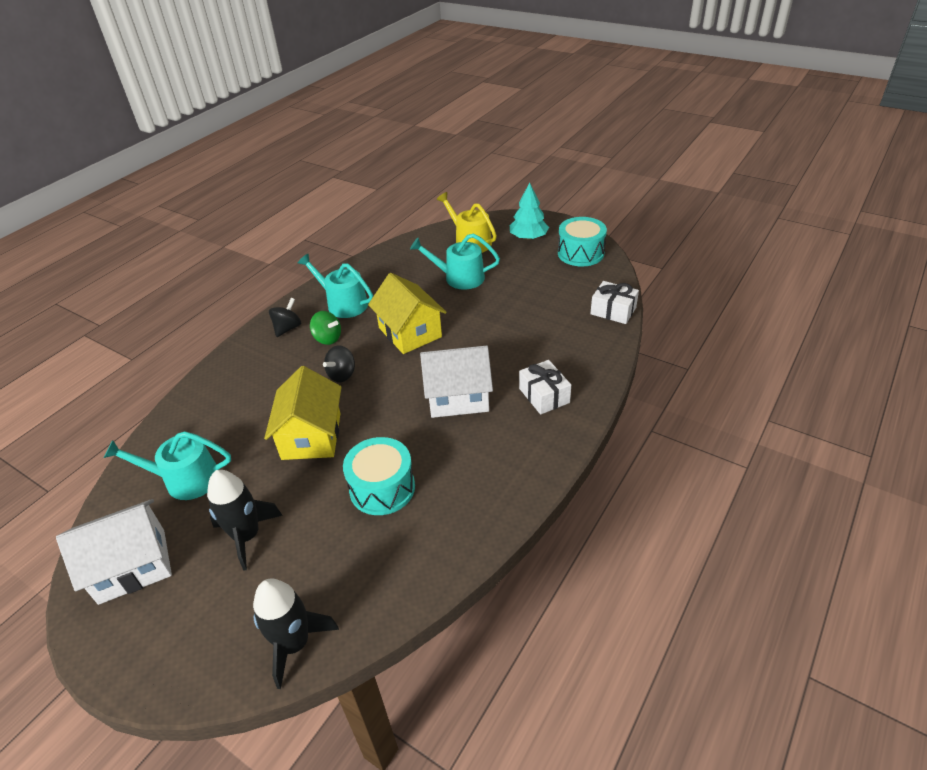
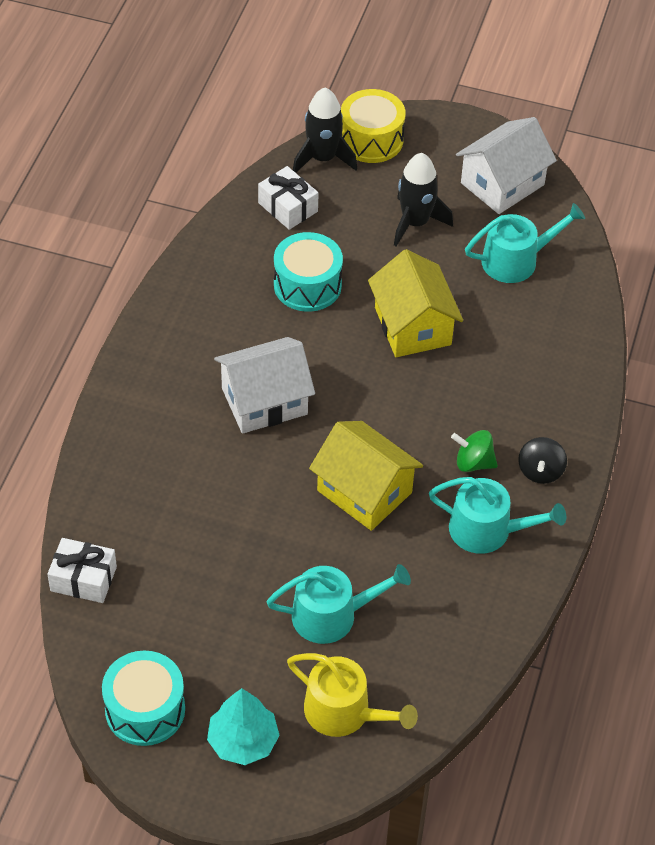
camera: 160 degrees right, 10 degrees up
black spinning top [323,345,355,382] -> none
white gift [519,360,571,415] -> white gift moved to [258,166,319,230]
none -> yellow drum [341,89,405,163]

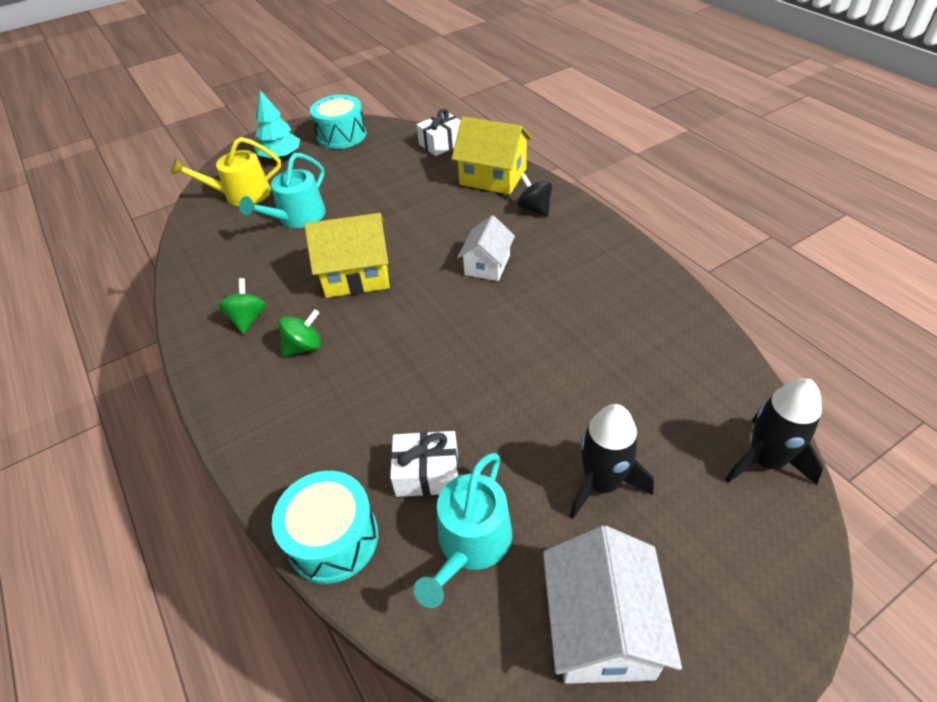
camera: 135 degrees right, 5 degrees down
white house [214,337,315,434] -> white house [458,215,515,281], size x0.65
white gift [258,166,319,230] -> white gift moved to [390,431,459,497]
turquoise drum [274,232,343,312] -> turquoise drum moved to [272,471,378,584]
yellow drum [341,89,405,163] -> none
yellow house [368,249,463,357] -> yellow house moved to [452,117,532,195]
turquoise watering can [429,477,566,554] -> green spinning top [218,278,266,334]
black spinning top [518,437,567,484] -> black spinning top moved to [517,173,552,217]

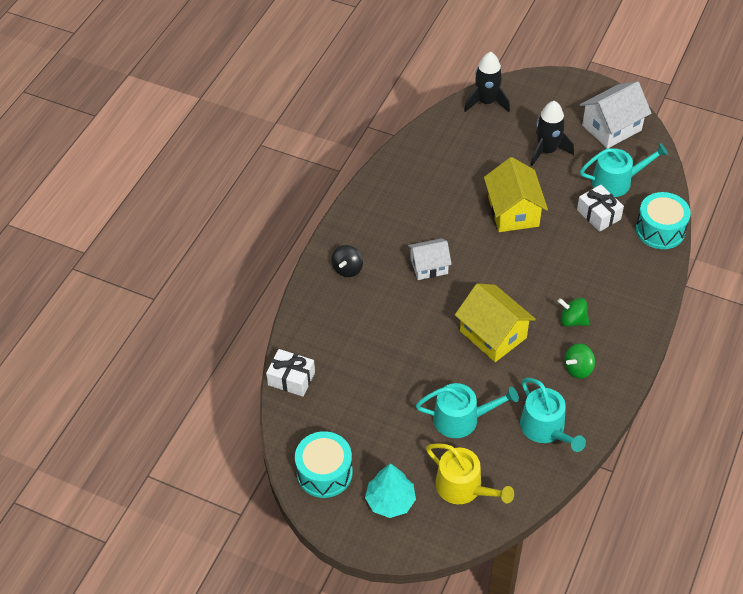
camera: 125 degrees left, 5 degrees up
yellow house [452,117,532,195] -> yellow house moved to [484,157,548,232]
none -> turquoise watering can [520,378,586,452]

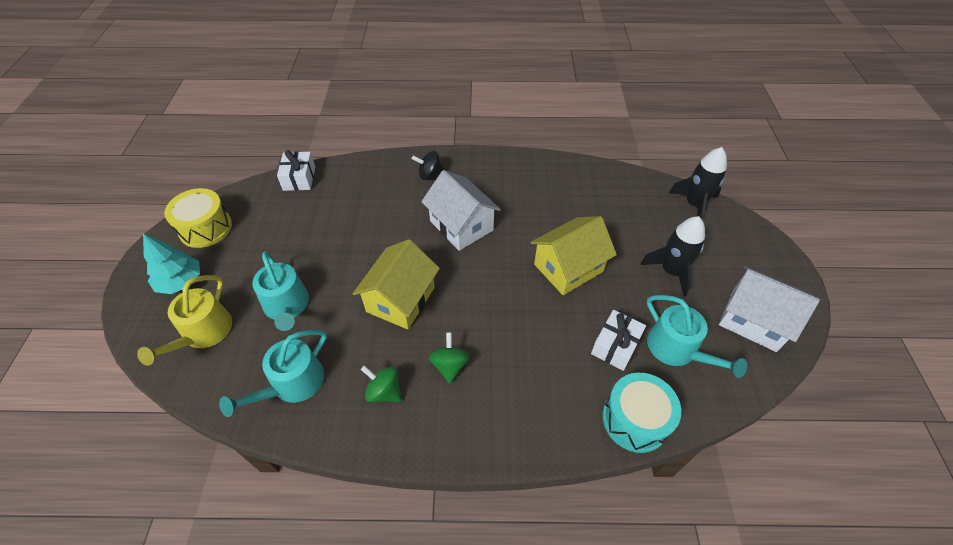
camera: 65 degrees right, 0 degrees up
turquoise drum [295,431,353,498] -> yellow drum [164,188,232,248]
white house [408,238,452,280] -> white house [421,170,501,251], size x1.54

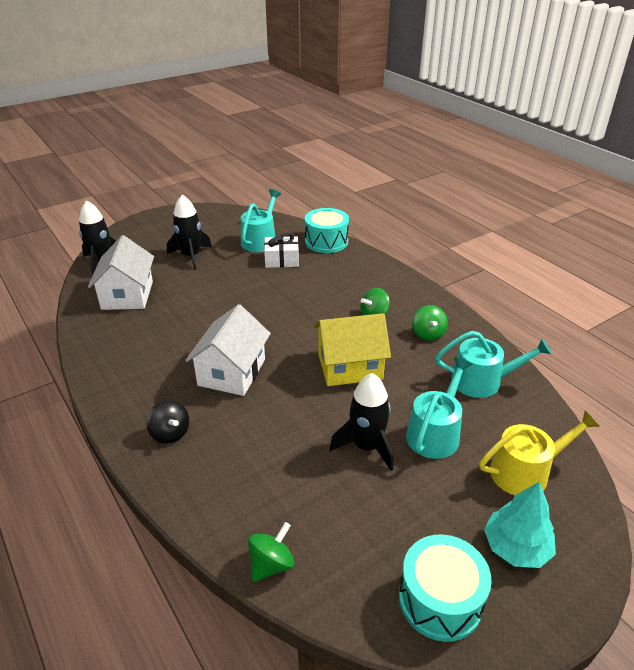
camera: 125 degrees left, 15 degrees down
yellow drum [164,188,232,248] -> turquoise drum [399,534,492,642]
white gift [277,150,315,191] -> green spinning top [248,522,294,582]
yellow house [531,216,617,295] -> none
white house [719,266,820,352] -> white house moved to [88,235,154,310]
none -> black rocket [329,373,393,471]

